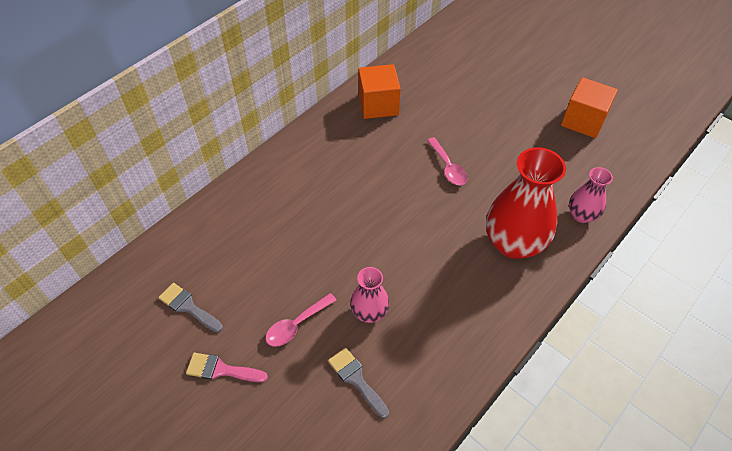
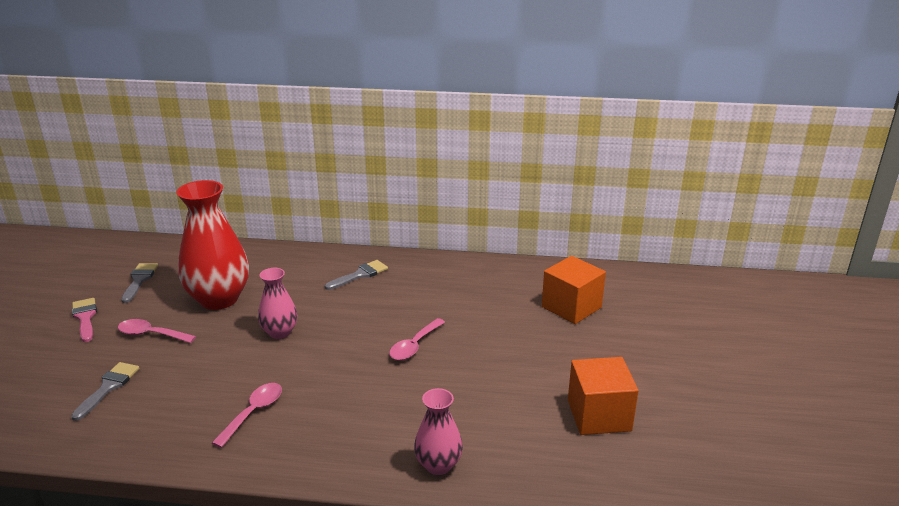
camera: 55 degrees right, 25 degrees down
pink vase [350,267,389,323] -> pink vase moved to [258,268,297,339]
orange cube [358,64,401,119] -> orange cube moved to [542,256,606,324]
red vase [486,147,566,259] -> red vase moved to [176,180,249,310]
none -> pink spoon [212,383,282,448]
none -> grey brush [325,260,388,290]

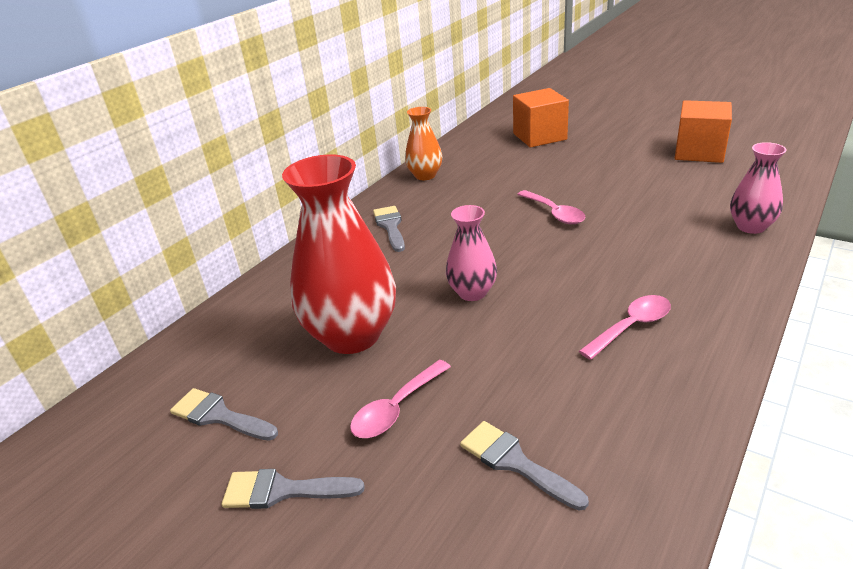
camera: 60 degrees left, 5 degrees up
pink brush [72,298,97,342] -> grey brush [222,469,365,509]
pink spoon [212,383,282,448] -> pink spoon turned 90 degrees clockwise [579,295,671,360]
none -> orange vase [405,107,442,180]

